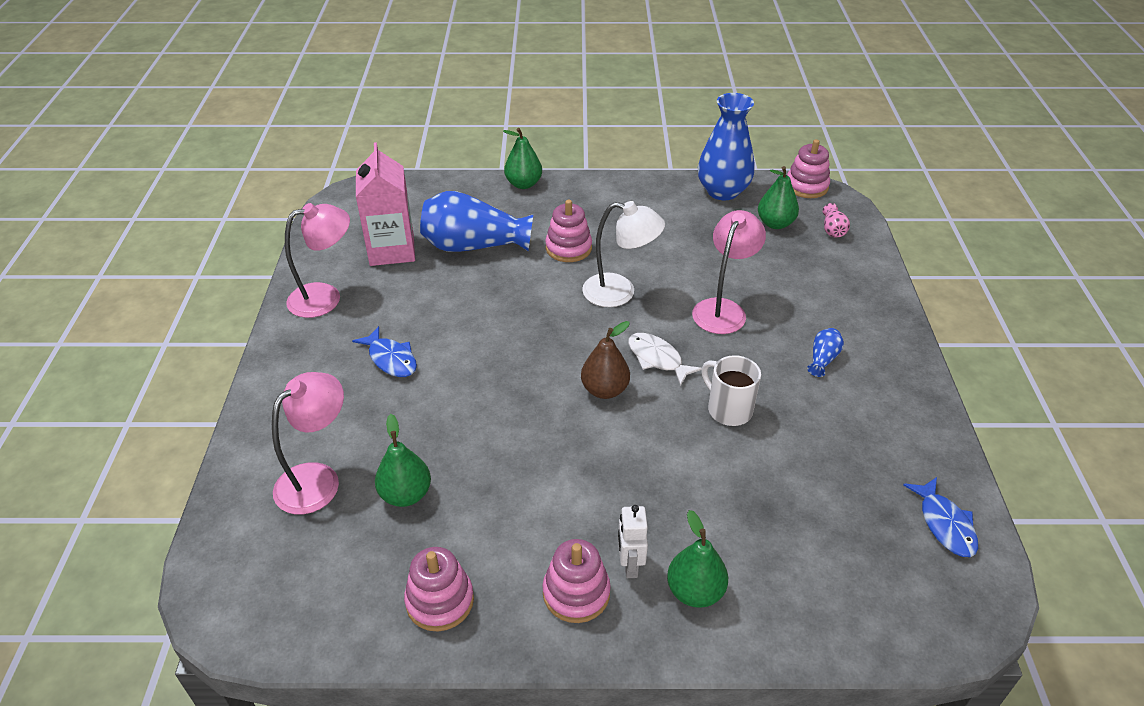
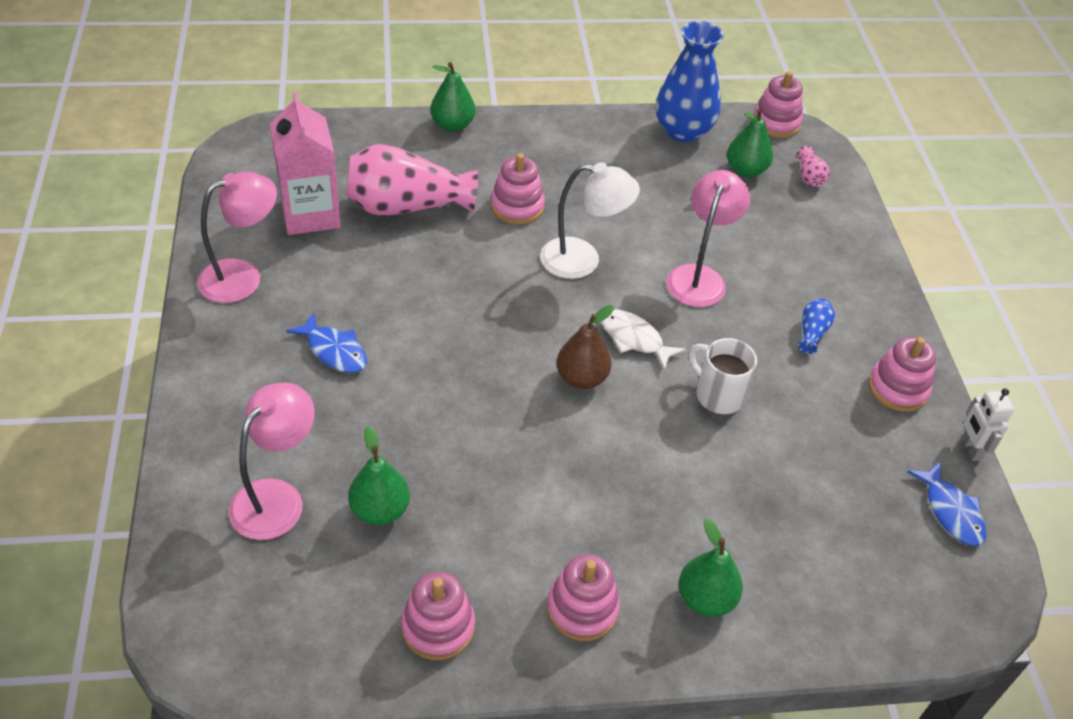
camera: 10 degrees left, 5 degrees up
blue vase [420,191,533,252] -> pink vase [346,144,478,216]
white robot [618,505,648,578] -> white robot moved to [961,388,1015,461]
none -> pink stacking toy [868,337,936,412]

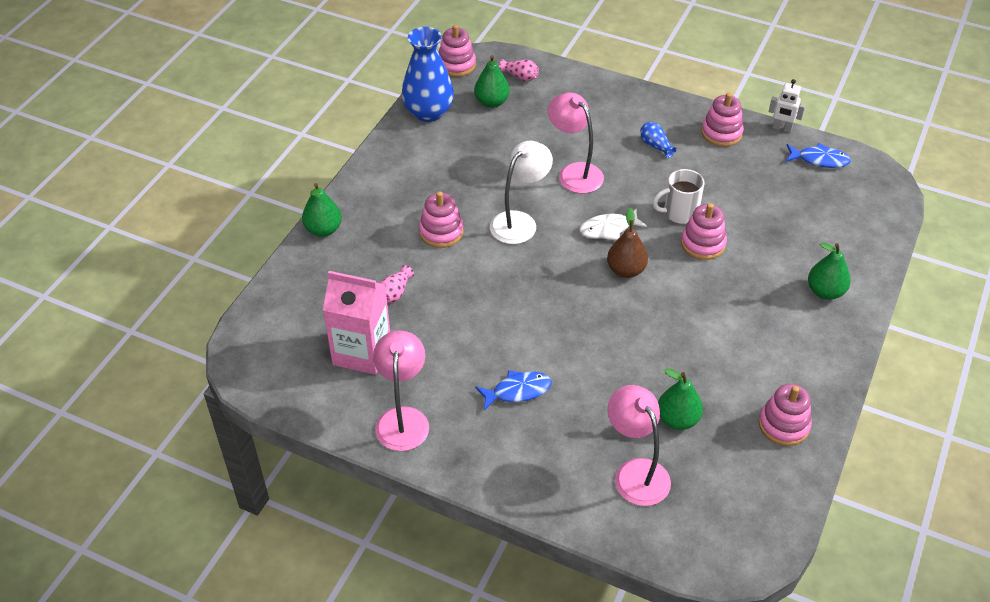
camera: 55 degrees left, 0 degrees up
pink vase [346,144,478,216] -> pink vase [380,265,414,303], size x0.42
pink stacking toy [547,554,620,641] -> pink stacking toy moved to [681,203,727,260]

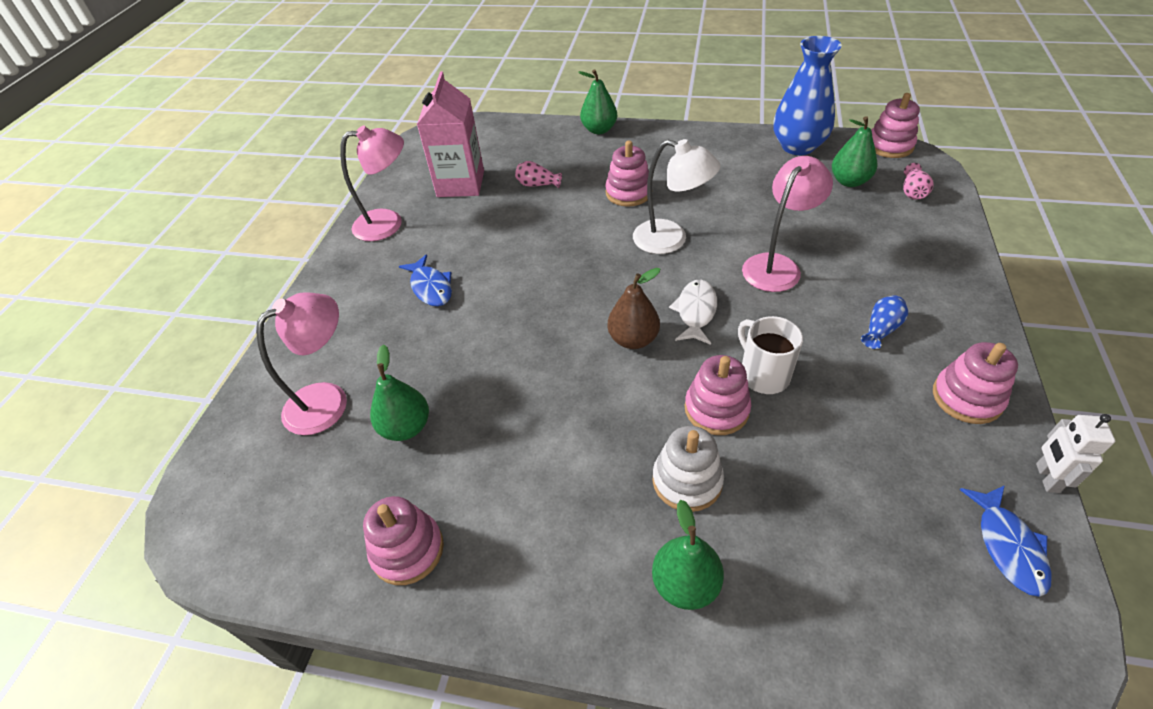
camera: 80 degrees right, 0 degrees up
white fish [579,209,647,240] -> white fish turned 45 degrees clockwise [669,279,717,345]
none -> white stacking toy [652,426,724,512]

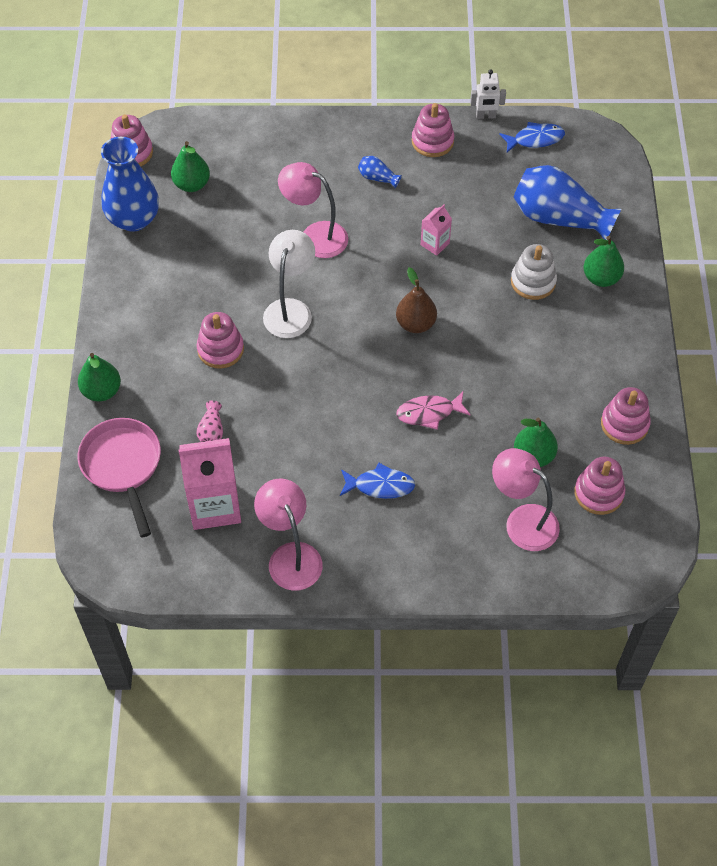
camera: 105 degrees left, 10 degrees up
blue fish [399,254,452,306] -> blue fish turned 45 degrees clockwise [340,463,415,499]
white fish [669,279,717,345] -> none
pink stacking toy [685,355,751,435] -> pink stacking toy moved to [574,457,625,515]
white mug [738,316,803,394] -> pink carton [421,205,452,256]
pink vase [903,163,934,200] -> none
none -> pink pan [78,418,161,537]
none -> pink fish [396,392,471,430]
none -> blue vase [514,165,621,240]

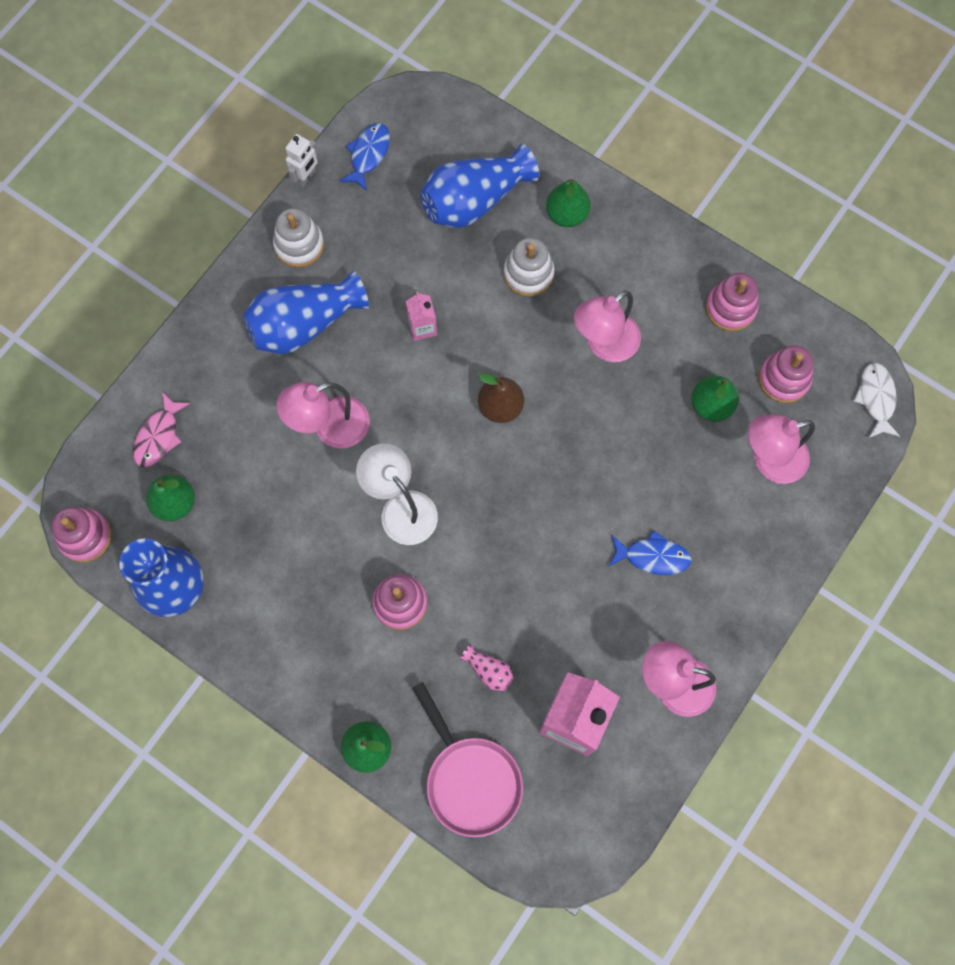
camera: 55 degrees left, 15 degrees up
pink pan [78,418,161,537] -> pink pan turned 135 degrees counterclockwise [413,682,523,837]
blue fish [340,463,415,499] -> blue fish turned 60 degrees clockwise [608,530,692,575]
blue vase [358,156,402,188] -> blue vase [243,271,369,354], size x2.36
pink fish [396,392,471,430] -> pink fish moved to [133,392,191,467]
pink stacking toy [412,103,454,157] -> white stacking toy [273,208,324,267]
none -> pink lamp [574,291,641,362]
none -> white fish [853,362,900,438]

